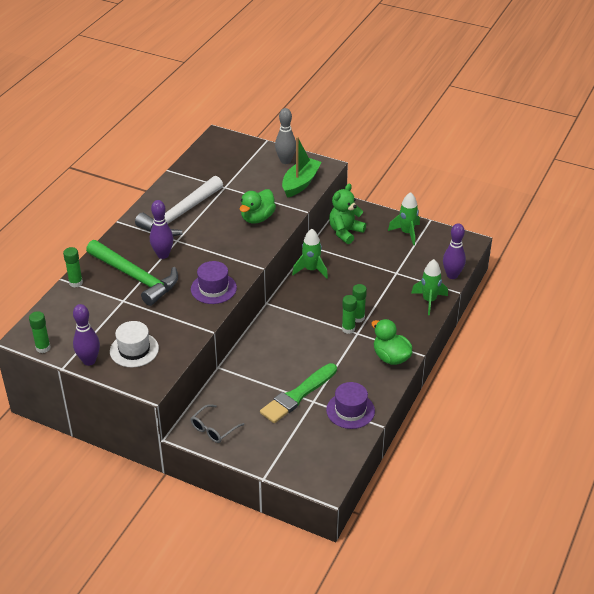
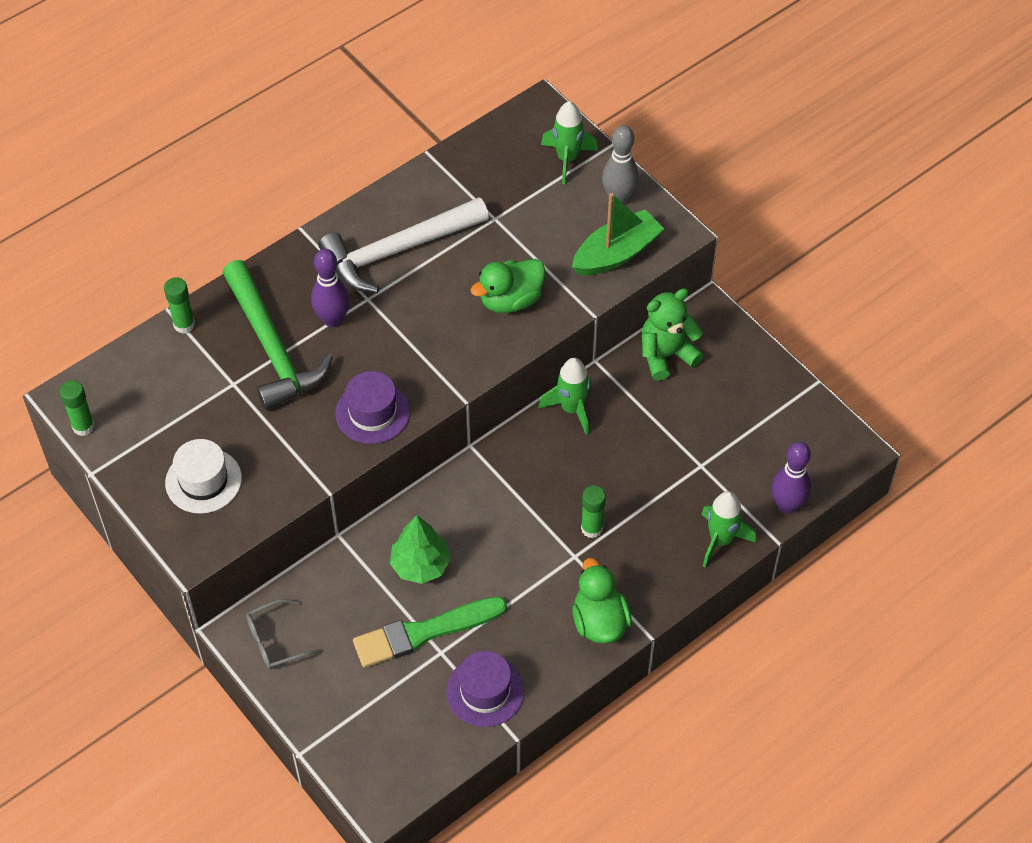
camera: 25 degrees right, 15 degrees up
purple bowling pin [73,304,100,366] -> none
green glue stick [342,295,357,334] -> none
green rocket [388,192,420,245] -> green rocket moved to [541,101,598,184]
none -> green tree [390,515,451,584]

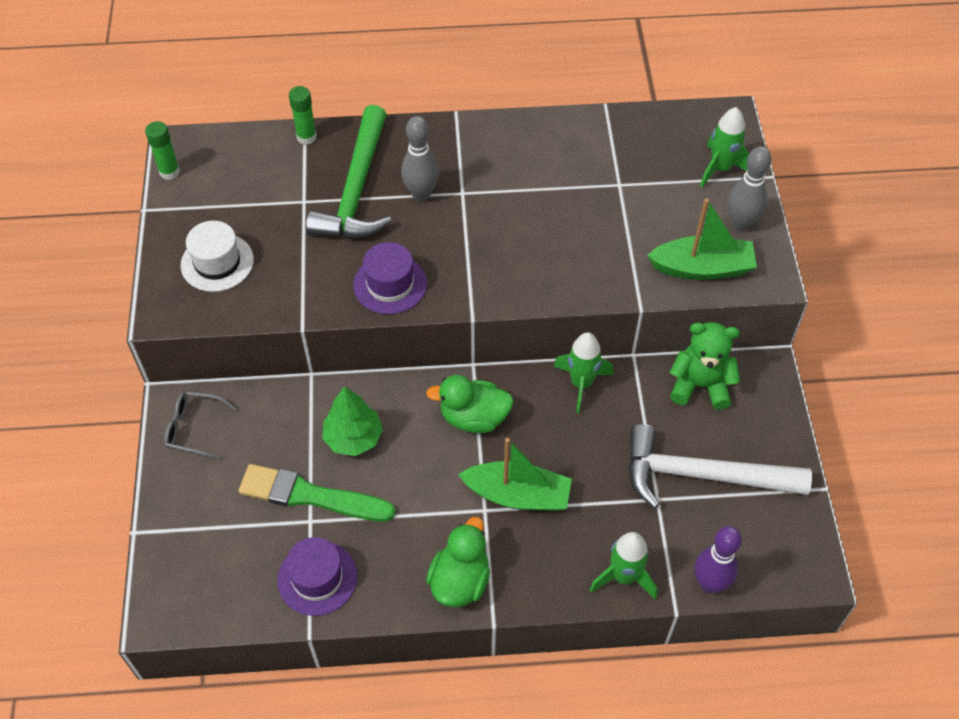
camera: 35 degrees right, 0 degrees up
purple bowling pin [311,249,350,327] -> grey bowling pin [401,116,439,201]
white hammer [319,197,489,293] -> white hammer moved to [628,424,812,508]
green duck [471,259,546,313] -> green duck moved to [426,375,514,433]
green glue stick [581,485,606,538] -> green boat [458,438,572,511]

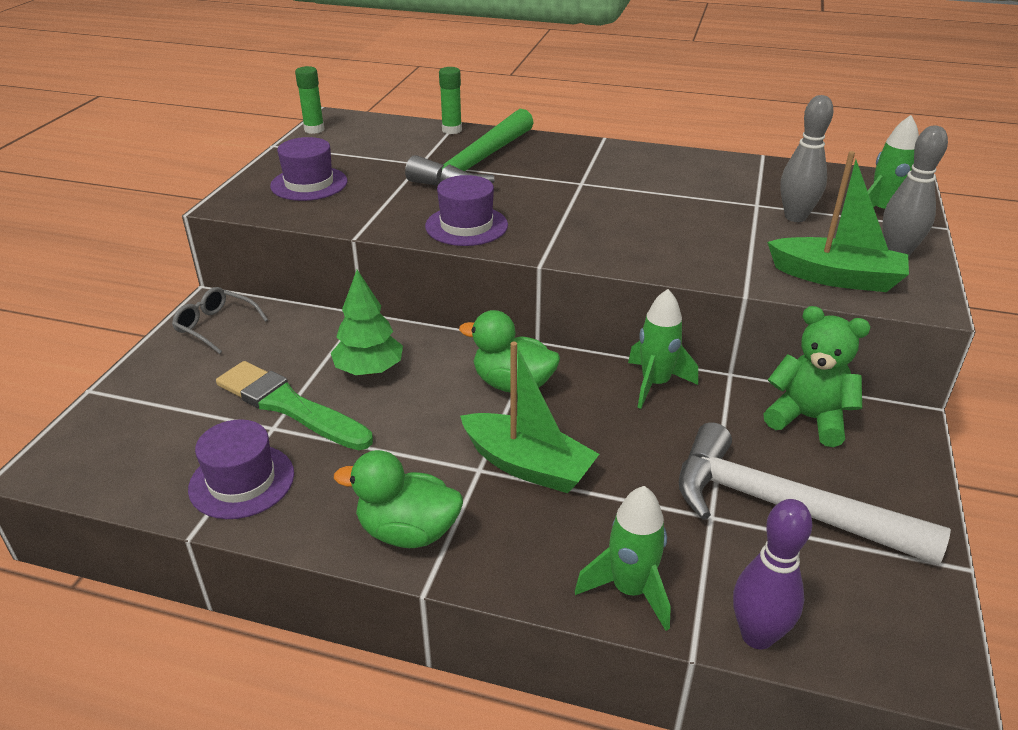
camera: 20 degrees right, 20 degrees down
white hat [181,221,254,292] -> purple hat [270,137,348,201]
grey bowling pin [401,116,439,201] -> grey bowling pin moved to [780,95,833,222]
green duck [426,517,490,607] -> green duck turned 120 degrees counterclockwise [334,450,463,548]

